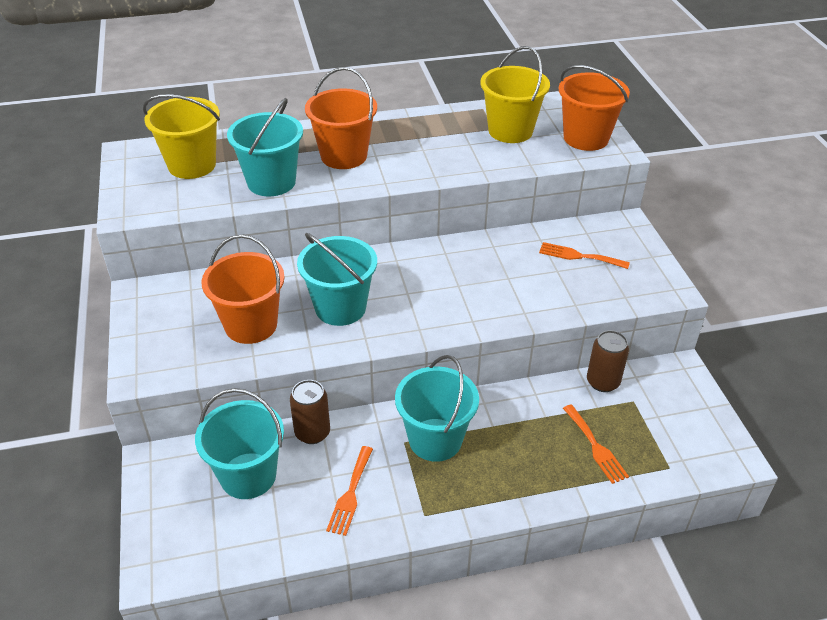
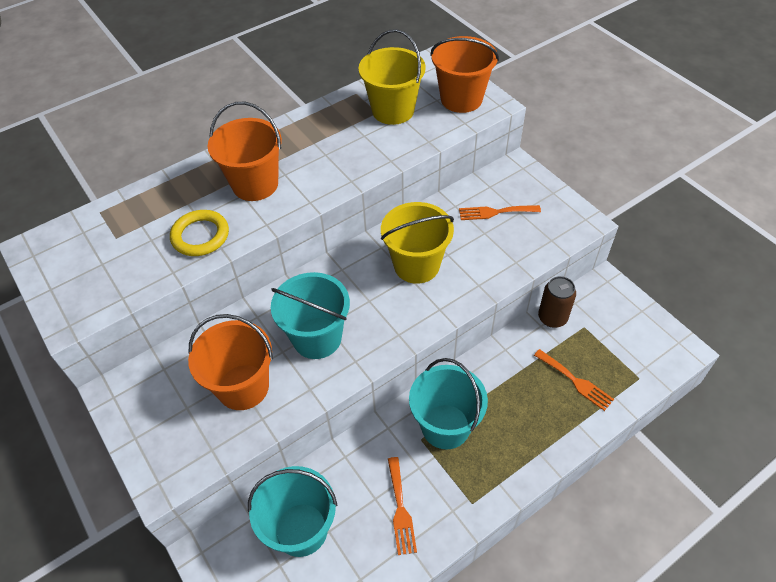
camera: 20 degrees left, 10 degrees up
yellow bucket [143,94,220,179] -> yellow bucket moved to [381,202,454,284]
turquoise bucket [227,98,303,196] -> yellow ring [170,210,229,256]
brown can [290,380,330,444] -> none

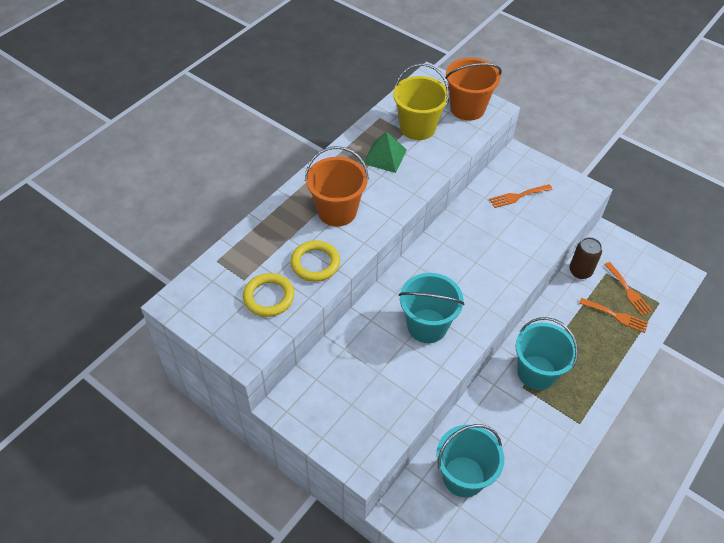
camera: 20 degrees left, 0 degrees up
orange bucket [188,314,273,410] -> none
yellow bucket [381,202,454,284] -> none
orange fork [388,457,417,555] -> orange fork moved to [604,262,652,316]
none -> yellow ring [243,273,294,317]
none -> green pyramid [364,131,407,173]

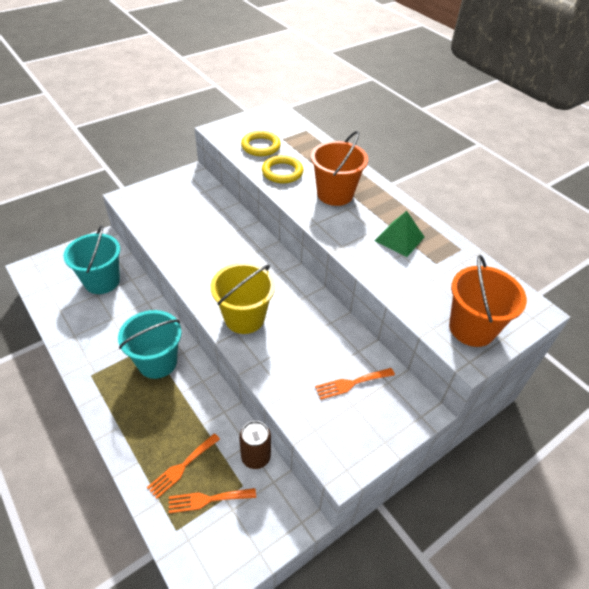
camera: 105 degrees right, 5 degrees down
yellow bucket [393,63,449,140] -> yellow bucket moved to [211,262,275,334]
turquoise bucket [399,273,465,343] -> none
orange fork [489,184,553,208] -> orange fork turned 105 degrees counterclockwise [315,368,395,400]

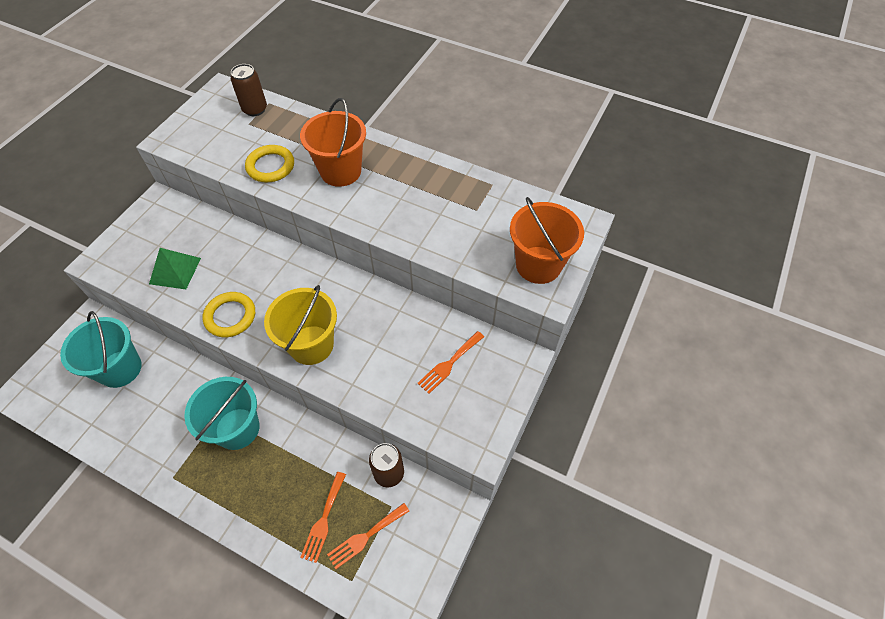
camera: 25 degrees left, 10 degrees up
yellow ring [241,131,281,156] -> yellow ring moved to [203,292,255,337]
green pyramid [375,211,424,257] -> green pyramid moved to [149,248,201,289]
none -> brown can [231,64,267,116]

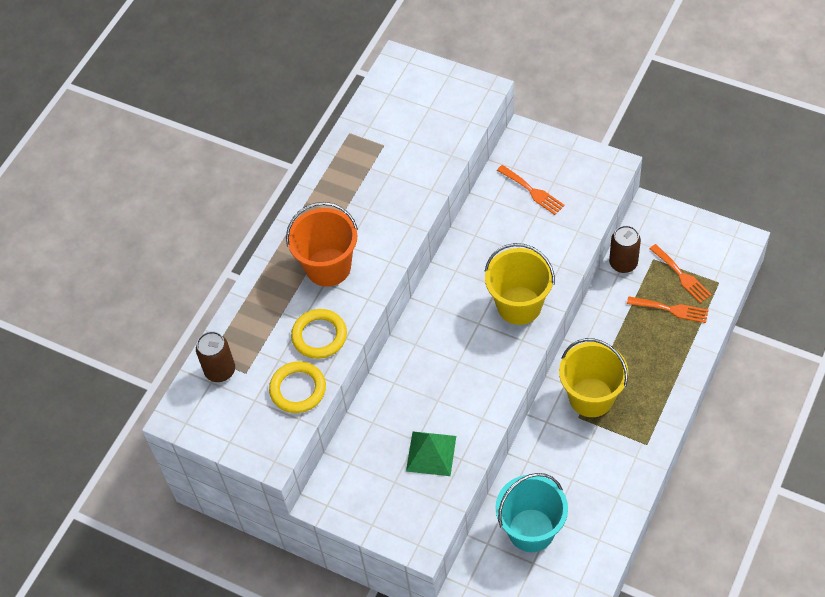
camera: 85 degrees left, 0 degrees up
turquoise bucket [184,377,260,450] -> yellow bucket [559,338,628,417]
yellow ring [203,292,255,337] -> yellow ring moved to [269,361,326,413]
orange bucket [510,197,584,284] -> none

